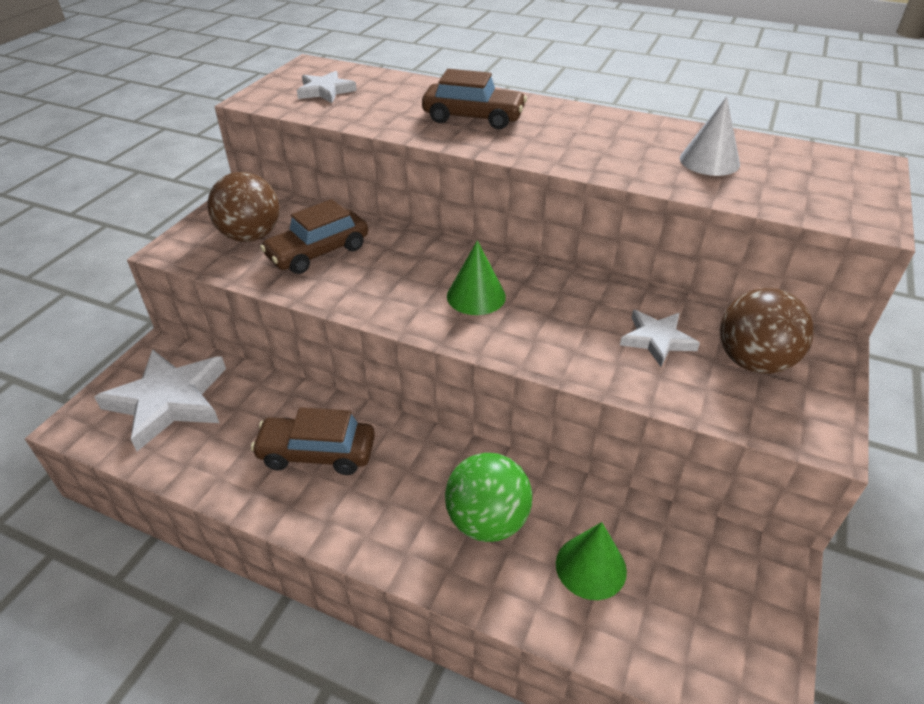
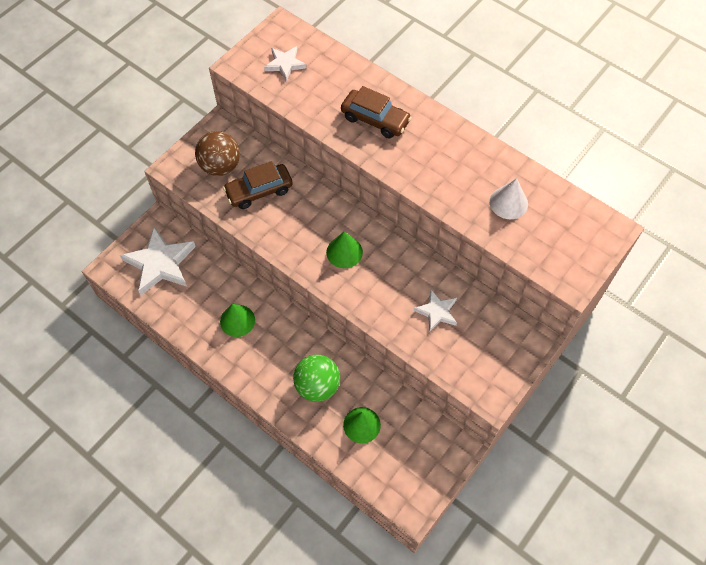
camera: 15 degrees right, 20 degrees up
brown car [251,407,375,475] -> green cone [220,304,255,337]
brown ball [720,288,814,374] -> none

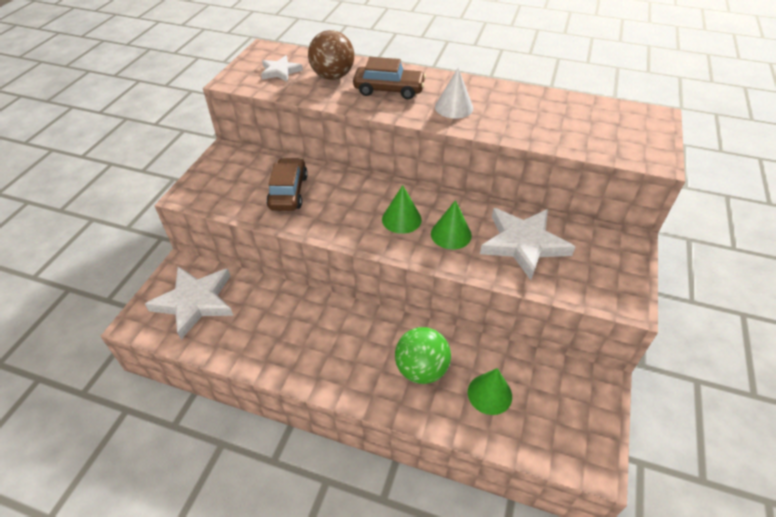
camera: 20 degrees left, 15 degrees down
brown ball [195,131,240,176] -> brown ball moved to [308,30,354,80]
green cone [220,304,255,337] -> green cone moved to [431,200,472,250]
brown car [223,161,293,209] -> brown car turned 135 degrees clockwise [266,158,308,211]
white star [413,290,457,332] -> white star [480,208,575,280], size x1.83
white cone [490,178,528,219] -> white cone moved to [435,67,473,119]

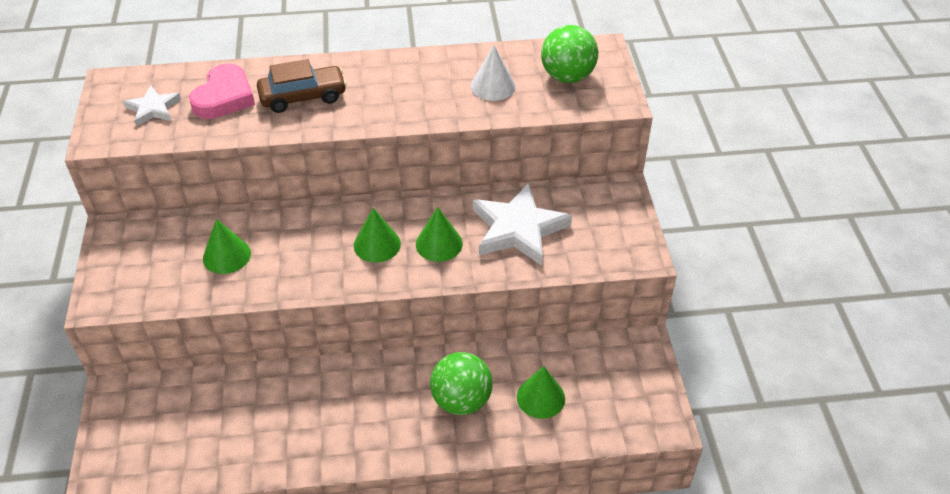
camera: 25 degrees left, 0 degrees up
white star [145,267,233,339] -> none
brown car [266,158,308,211] -> green cone [203,219,251,274]
brown ball [308,30,354,80] -> pink heart [189,63,255,119]
white cone [435,67,473,119] -> white cone moved to [471,45,516,101]
none -> green ball [541,25,598,83]

